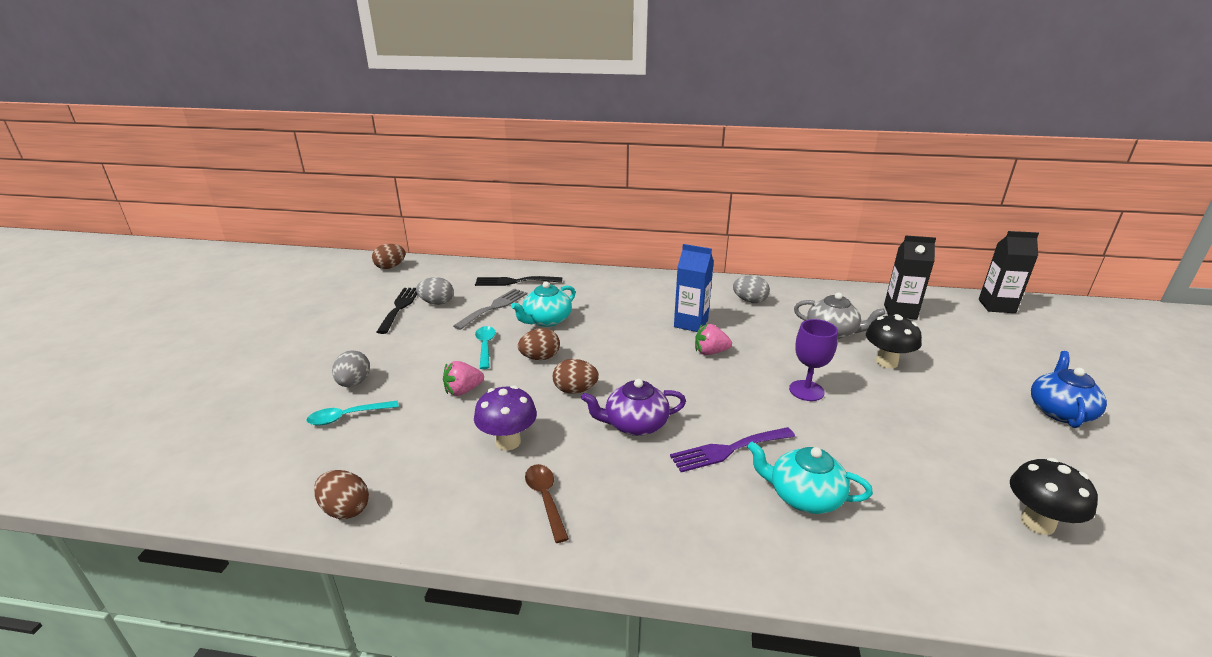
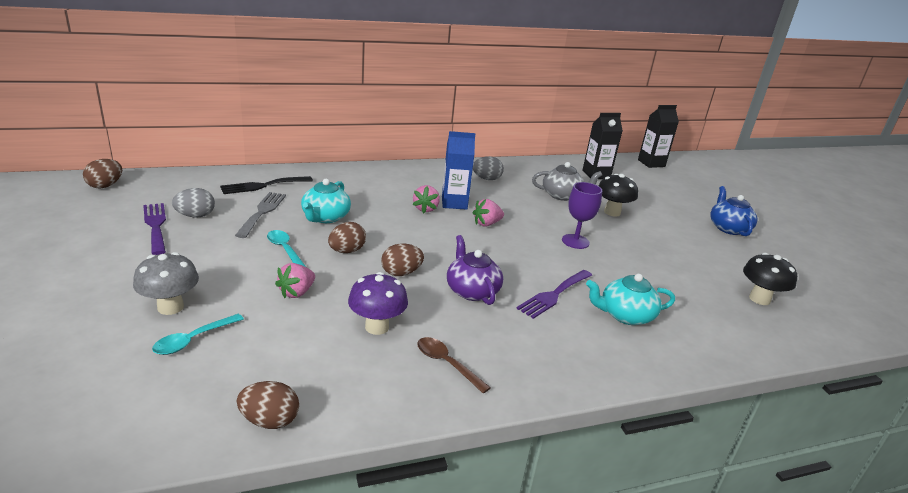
camera: 30 degrees left, 0 degrees up
grey egg [332,350,370,387] -> grey mushroom [133,252,199,315]
black fork [377,288,417,334] -> purple fork [143,203,166,255]
purple teapot [581,379,686,436] -> purple teapot turned 105 degrees clockwise [447,235,503,305]
none -> pink strawberry [413,185,440,213]

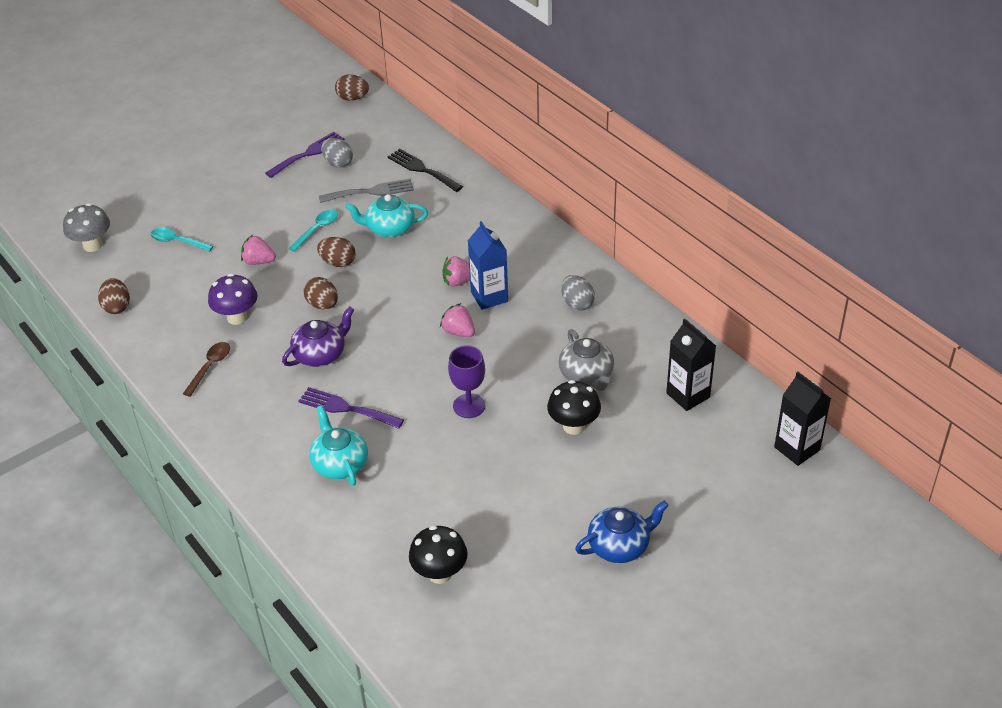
camera: 75 degrees right, 15 degrees up
grey mushroom [133,252,199,315] -> grey mushroom moved to [63,203,110,252]

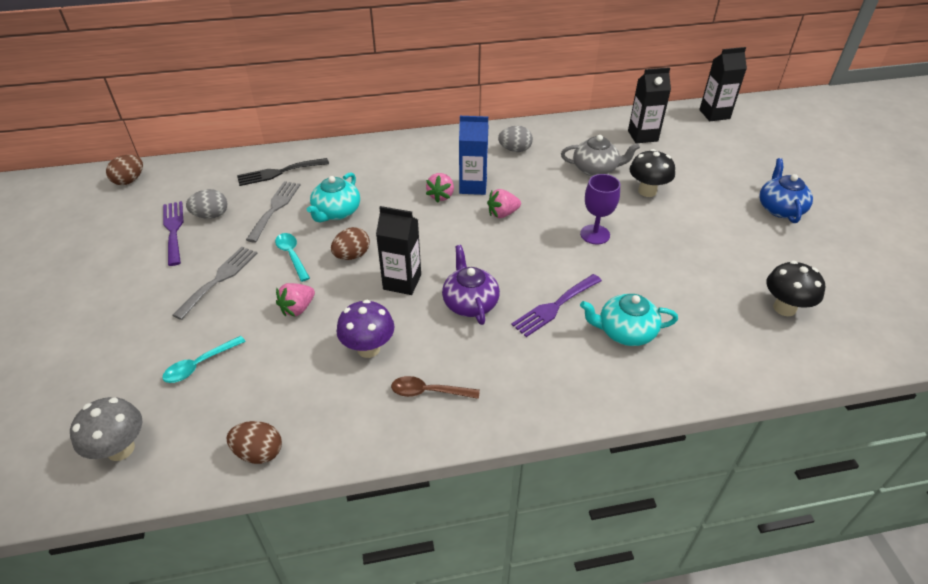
camera: 65 degrees left, 0 degrees up
brown spoon [183,342,230,397] -> brown spoon turned 45 degrees counterclockwise [391,376,480,399]
brown egg [304,277,338,310] -> black carton [376,206,421,295]
none -> grey fork [172,247,258,320]

